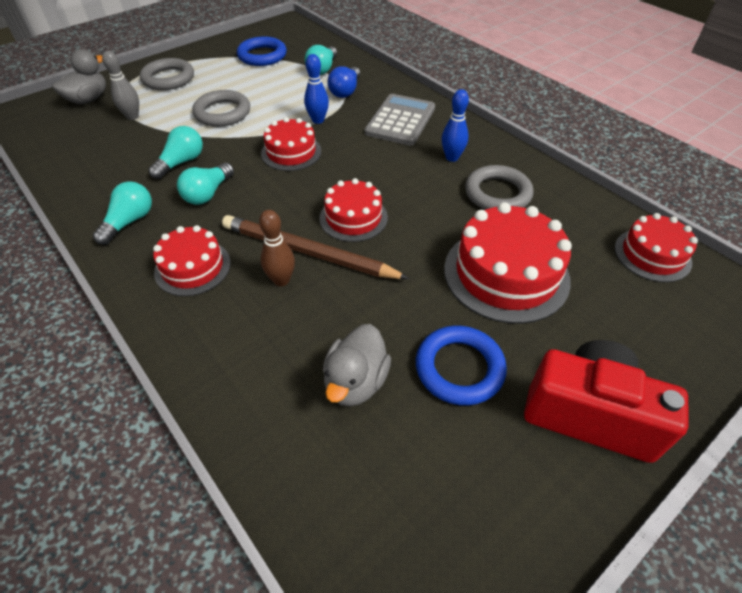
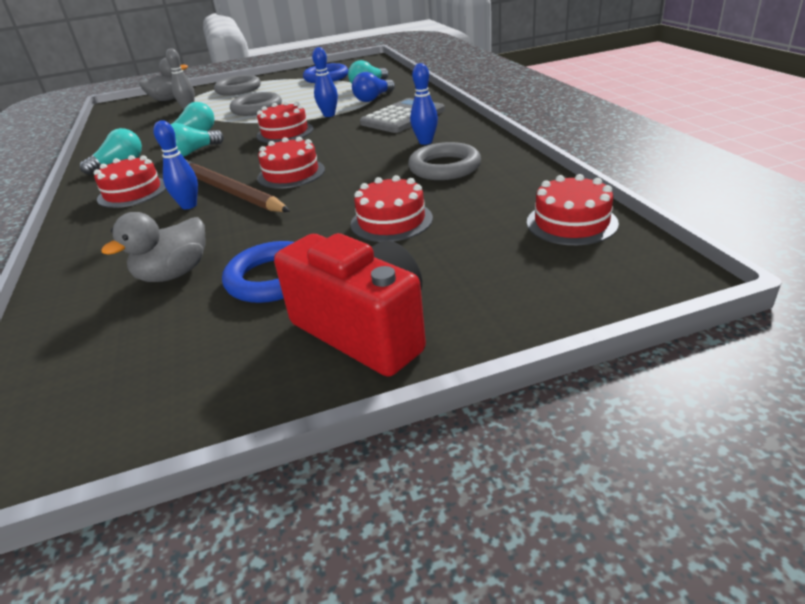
camera: 25 degrees right, 15 degrees down
brown bowling pin [259,210,295,286] -> blue bowling pin [153,120,198,209]
red cake [444,202,572,324] -> red cake [351,175,433,242], size x0.61

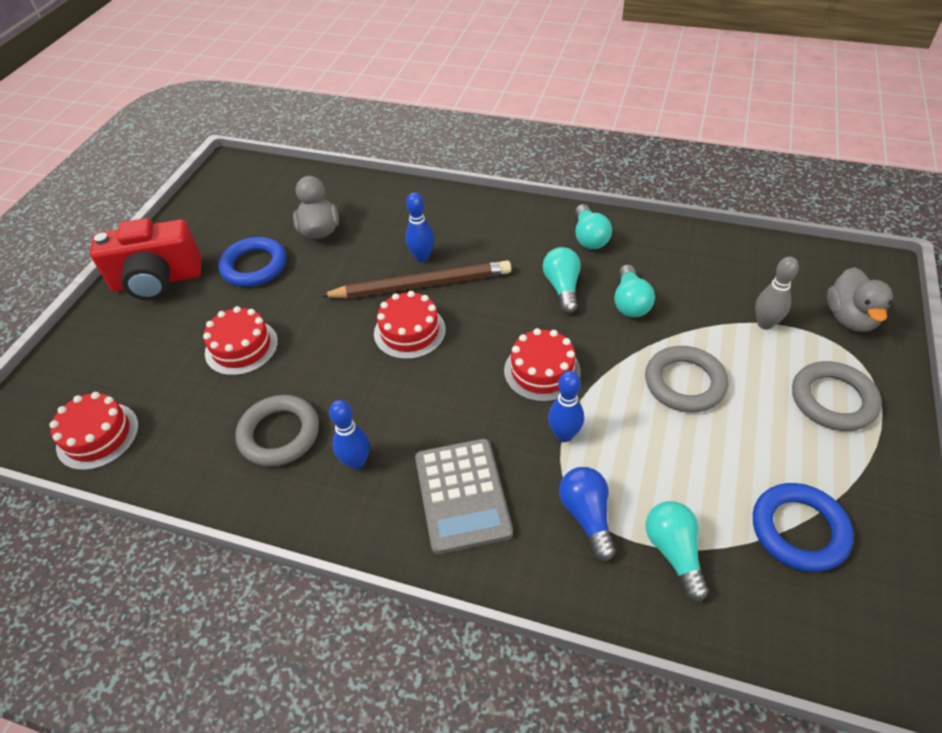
camera: 125 degrees right, 15 degrees up
red cake [94,155,166,208] -> none

